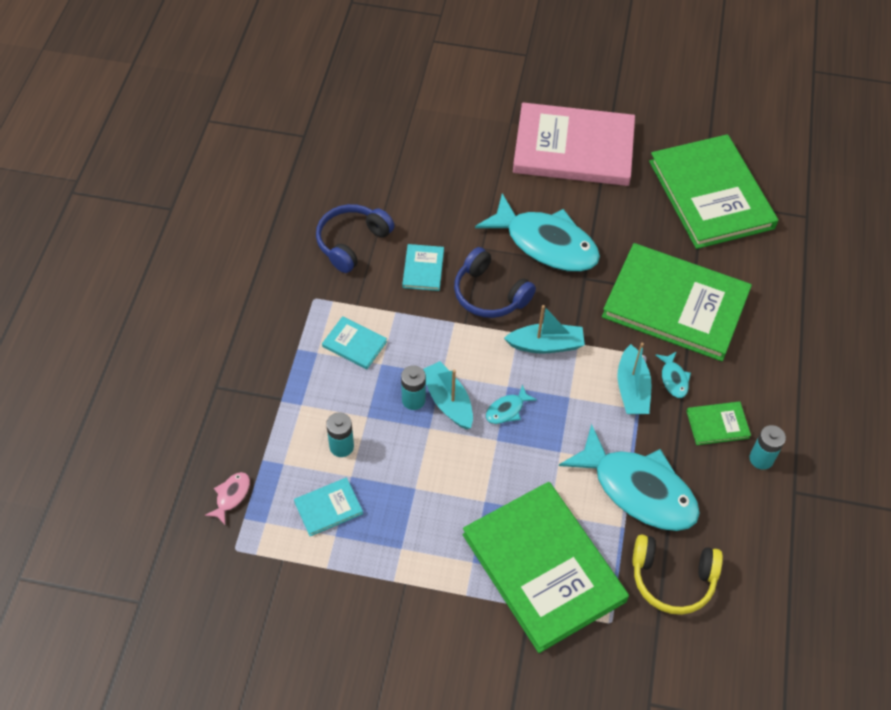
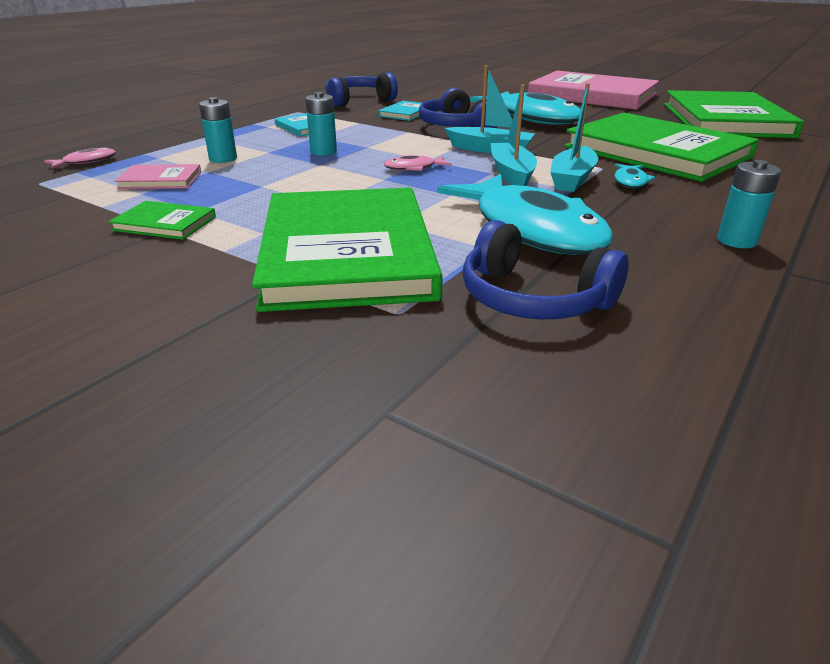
camera: 25 degrees right, 25 degrees down
turquoise book [294,478,363,536] -> pink book [115,164,201,189]
turquoise boat [423,361,473,429] -> turquoise boat moved to [491,84,537,186]
turquoise fish [486,384,537,424] -> pink fish [384,155,452,171]
yellow headphones [632,535,723,615] -> blue headphones [462,220,629,319]
green book [687,402,751,445] -> green book moved to [109,201,216,240]

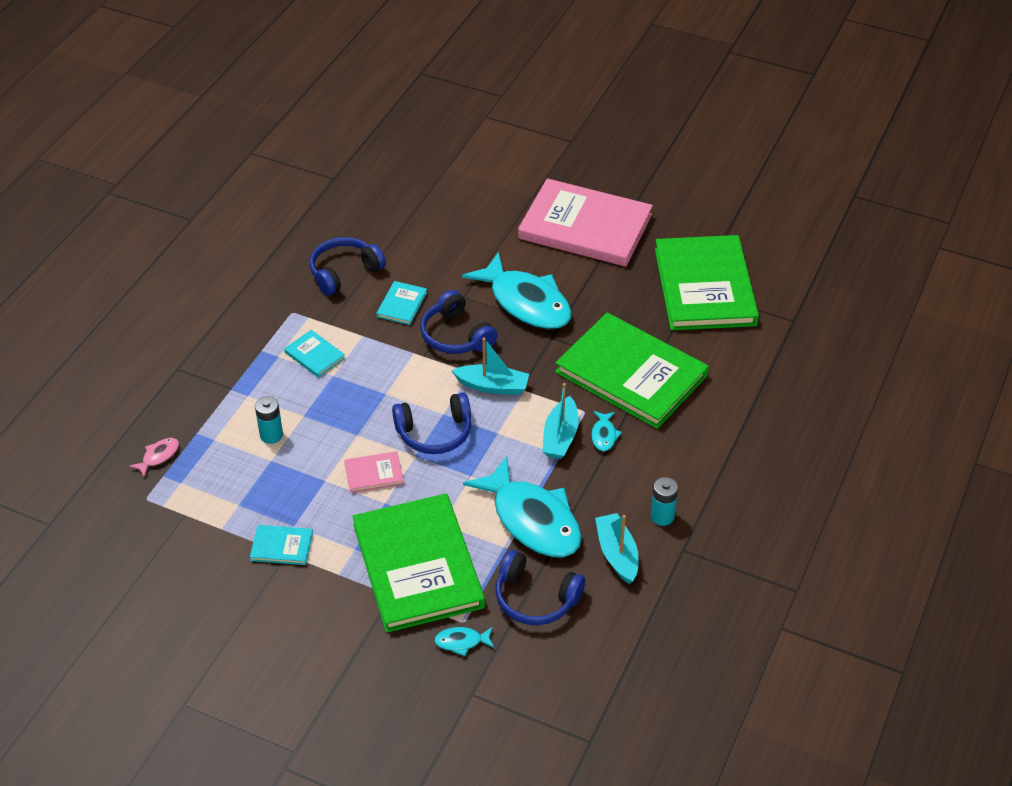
camera: 10 degrees left, 15 degrees up
green book [109,201,216,240] -> turquoise book [250,525,313,565]
pink book [115,164,201,189] -> pink book moved to [344,451,404,493]
turquoise battery [305,92,337,156] -> none
pink fish [384,155,452,171] -> blue headphones [392,392,471,454]
turquoise boat [491,84,537,186] -> turquoise boat moved to [595,513,639,584]
none -> turquoise fish [434,627,494,656]

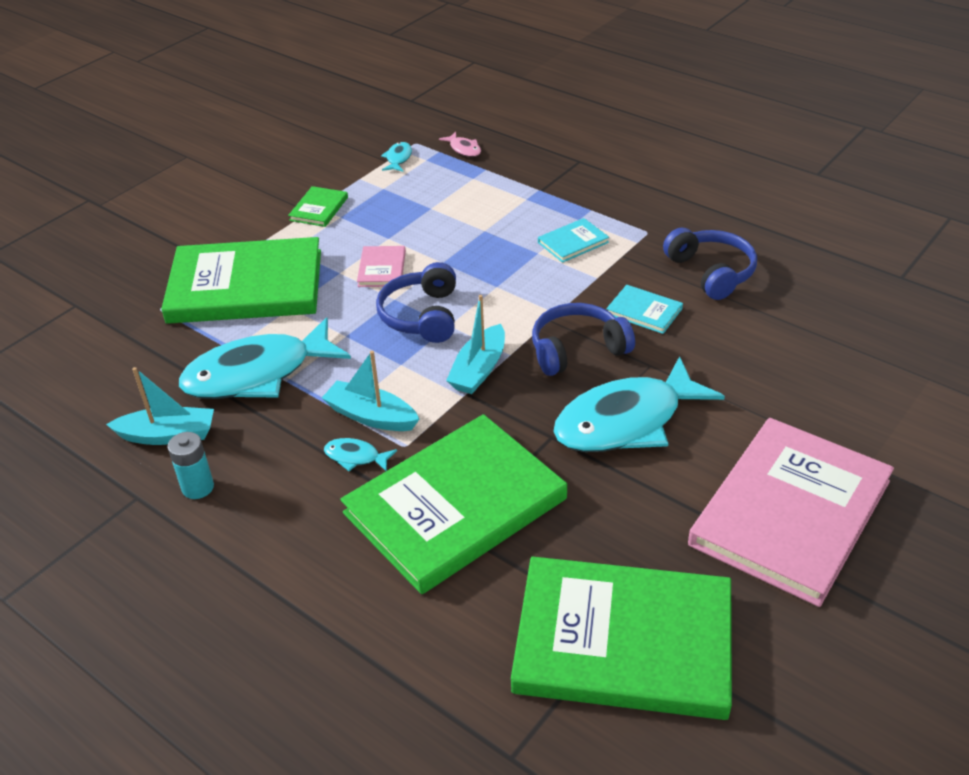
camera: 105 degrees right, 5 degrees down
turquoise book [250,525,313,565] -> green book [288,186,348,227]
turquoise battery [255,396,283,444] -> none
turquoise fish [434,627,494,656] -> turquoise fish moved to [381,142,412,172]
blue headphones [495,550,585,625] -> none

